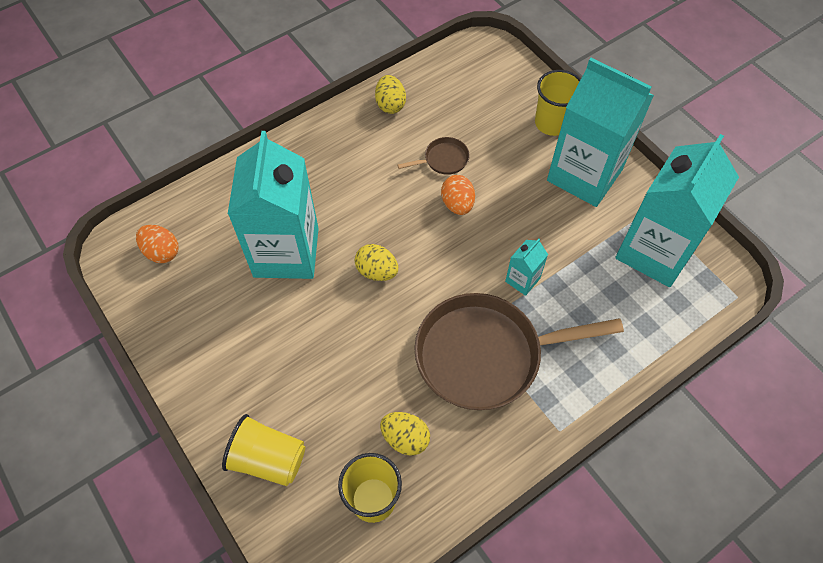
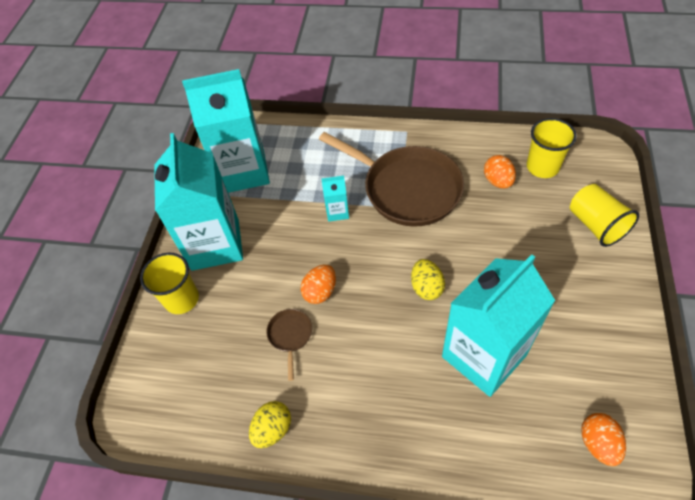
camera: 130 degrees left, 5 degrees down
yellow egg [380,412,430,455] -> orange egg [484,155,516,189]
brown pan [397,137,470,175] -> brown pan turned 60 degrees clockwise [266,309,312,381]

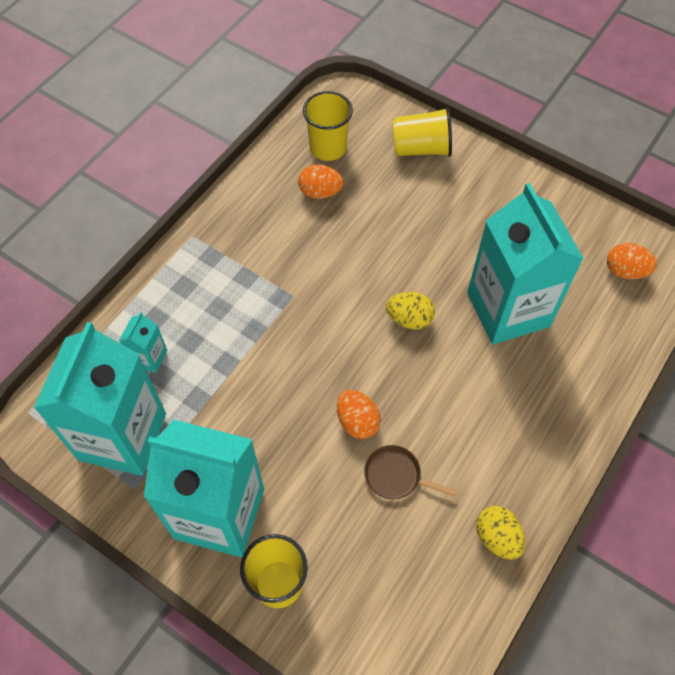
camera: 70 degrees left, 5 degrees up
brown pan [319,132,464,227] -> none
turquoise carton [321,176,349,222] -> turquoise carton moved to [119,312,167,373]

